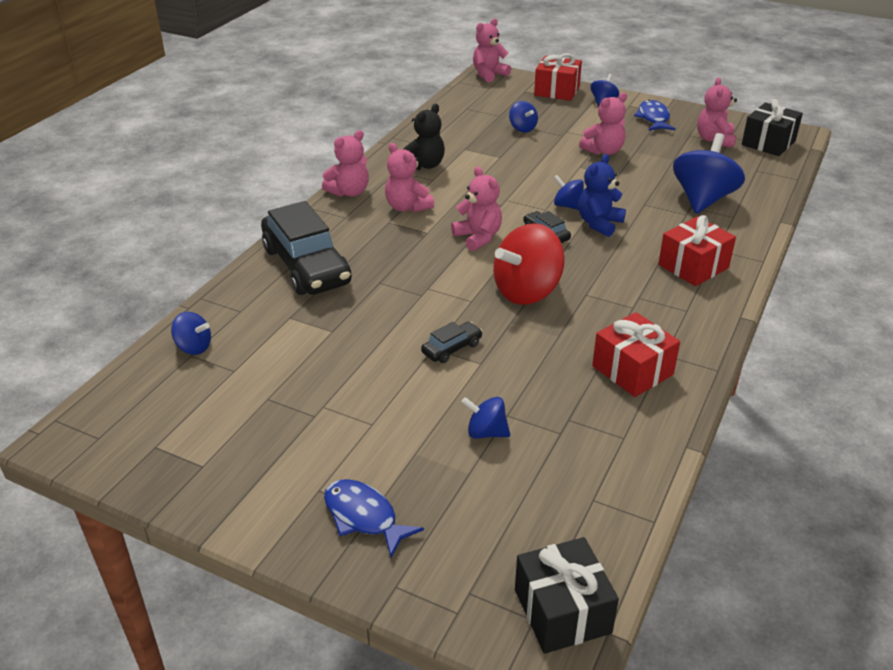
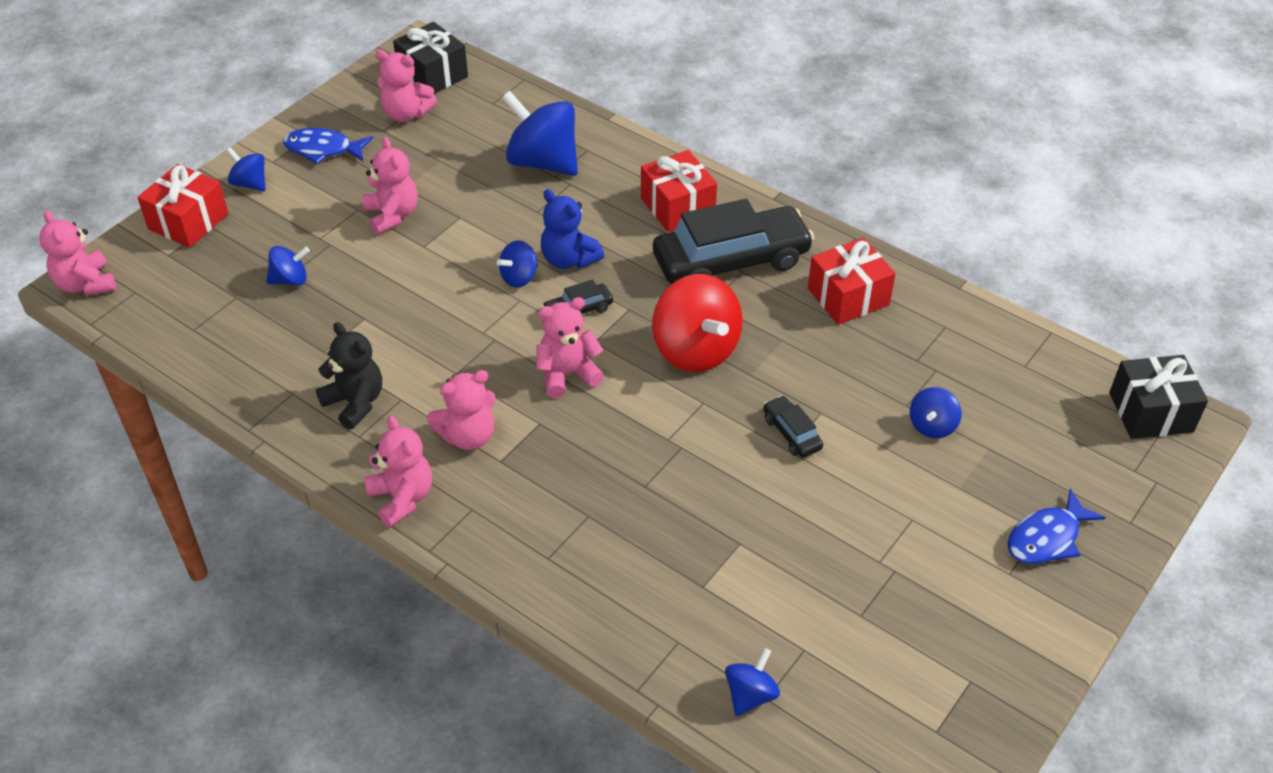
camera: 80 degrees left, 10 degrees up
black car [261,201,352,295] -> black car moved to [653,199,814,284]

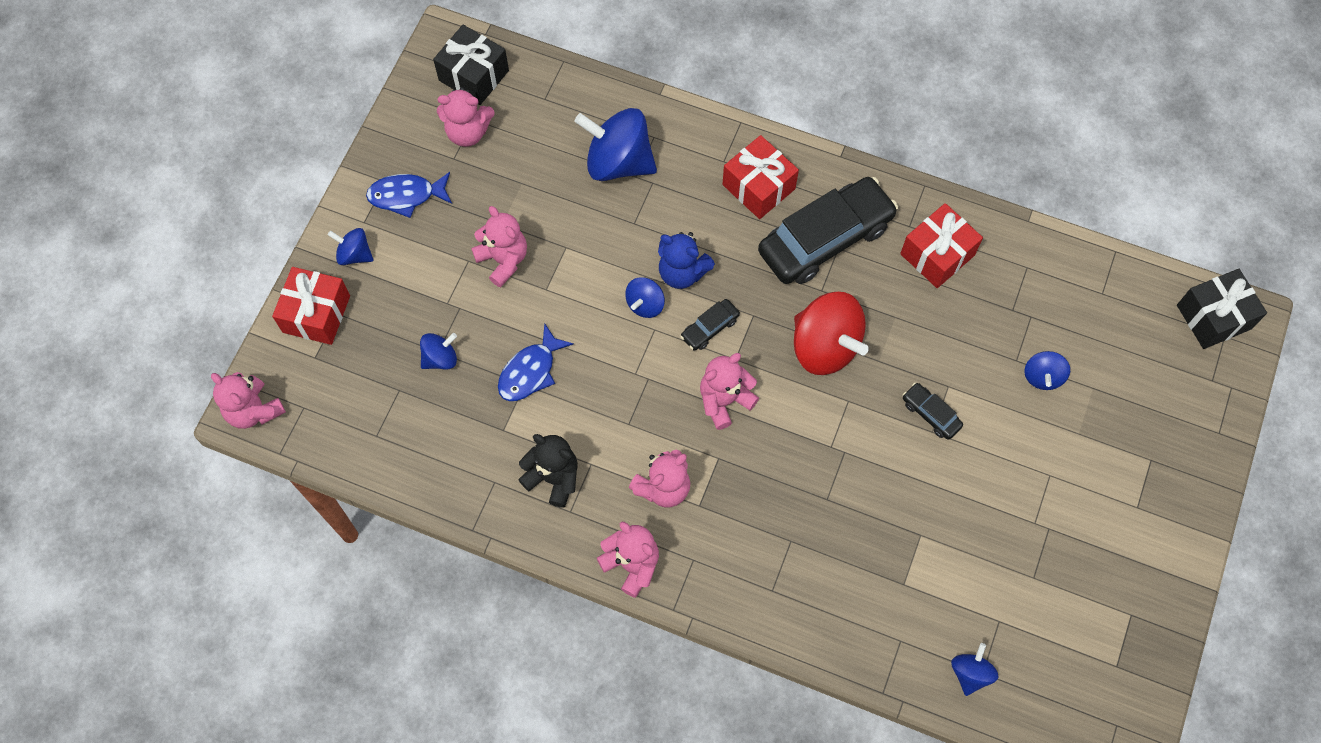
camera: 15 degrees left, 20 degrees up
blue fish [1008,488,1106,564] -> blue fish moved to [498,324,574,401]

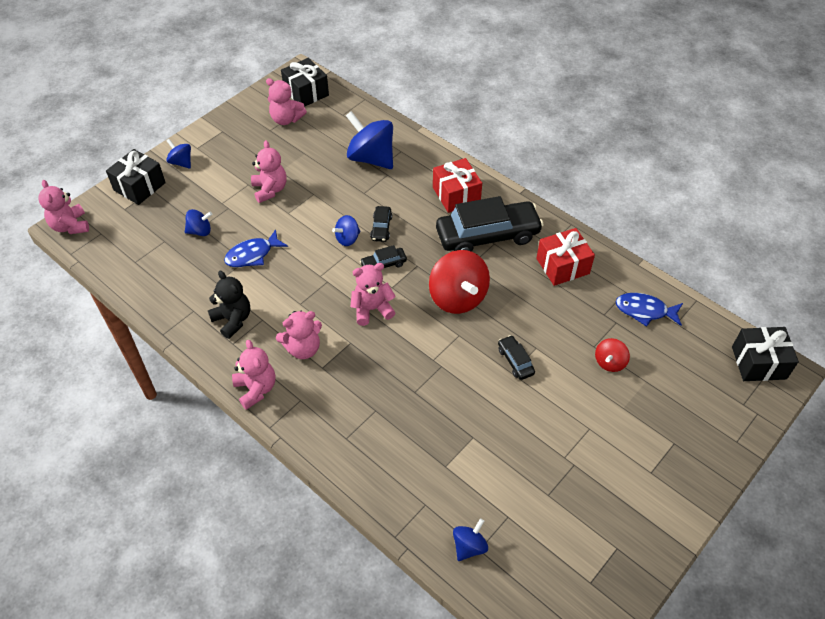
camera: 20 degrees right, 15 degrees down
red gift [272,267,350,345] -> black gift [106,149,166,205]
blue fish [366,172,452,218] -> blue fish moved to [615,293,683,327]
blue teddy bear [658,232,715,289] -> black car [370,206,392,242]
blue spinning top [1024,351,1070,390] -> red spinning top [595,338,630,372]

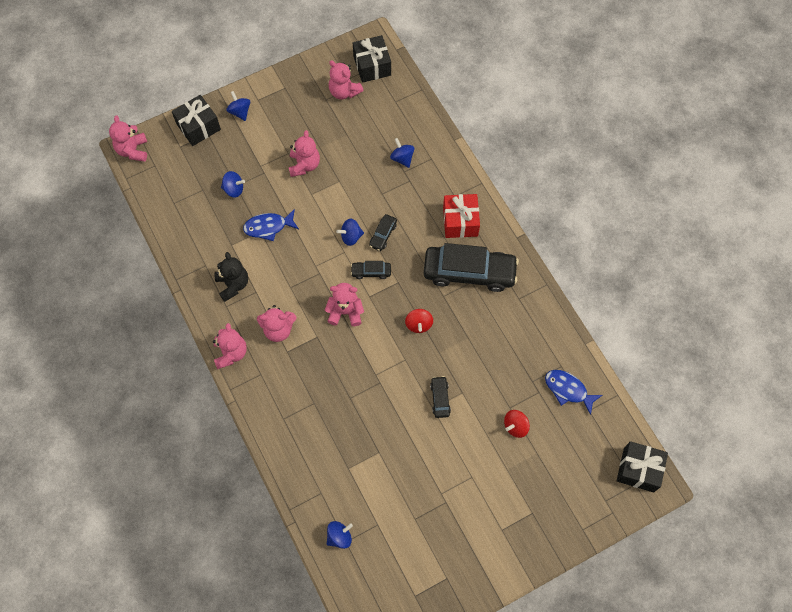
camera: 20 degrees right, 15 degrees up
blue spinning top [346,111,393,169] -> blue spinning top [390,138,414,168], size x0.51
red spinning top [429,250,490,314] -> red spinning top [405,309,433,333], size x0.51
red gift [536,228,595,286] -> none

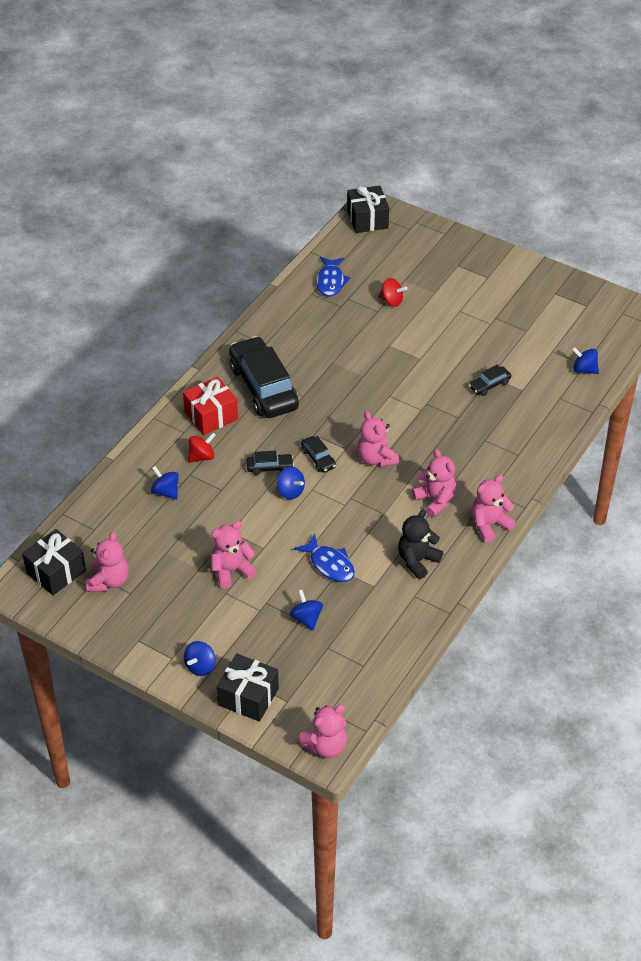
camera: 120 degrees left, 20 degrees down
blue spinning top [390,138,414,168] -> blue spinning top turned 105 degrees clockwise [151,466,179,500]
red spinning top [405,309,433,333] -> red spinning top moved to [188,433,216,463]
black car [430,376,451,418] -> black car moved to [469,364,512,396]

